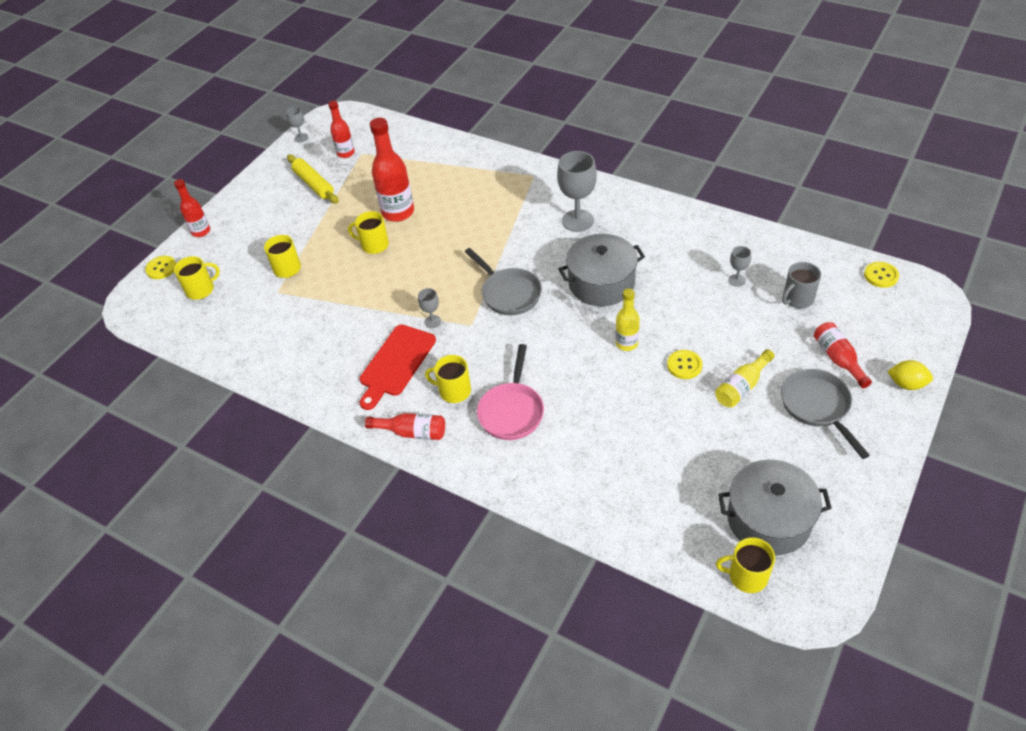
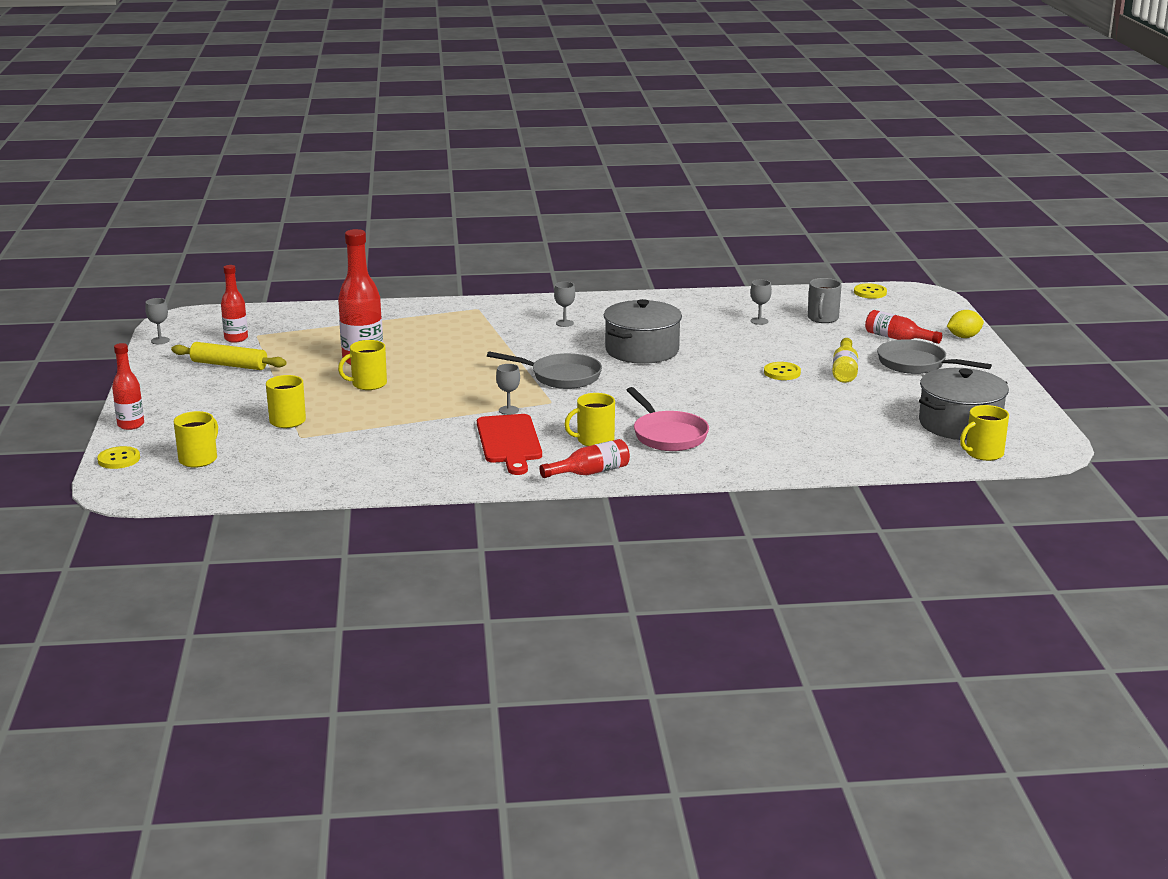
camera: 40 degrees left, 25 degrees down
grey goblet [557,151,597,232] -> grey goblet [554,282,575,327], size x0.49
yellow bottle [615,288,640,351] -> none

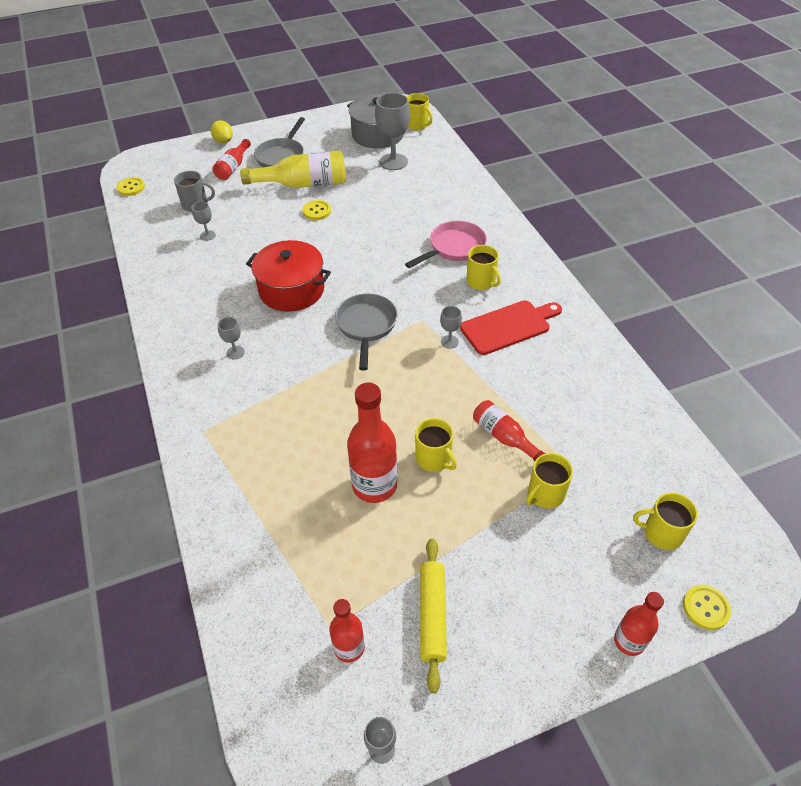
camera: 105 degrees left, 25 degrees up
red bottle [539,439,630,478] -> red bottle moved to [473,400,545,461]
grey pot [604,299,682,364] -> red pot [246,240,331,312]
yellow bottle [832,338,858,383] -> yellow bottle [240,151,346,188], size x1.70
none -> grey goblet [375,93,410,170]

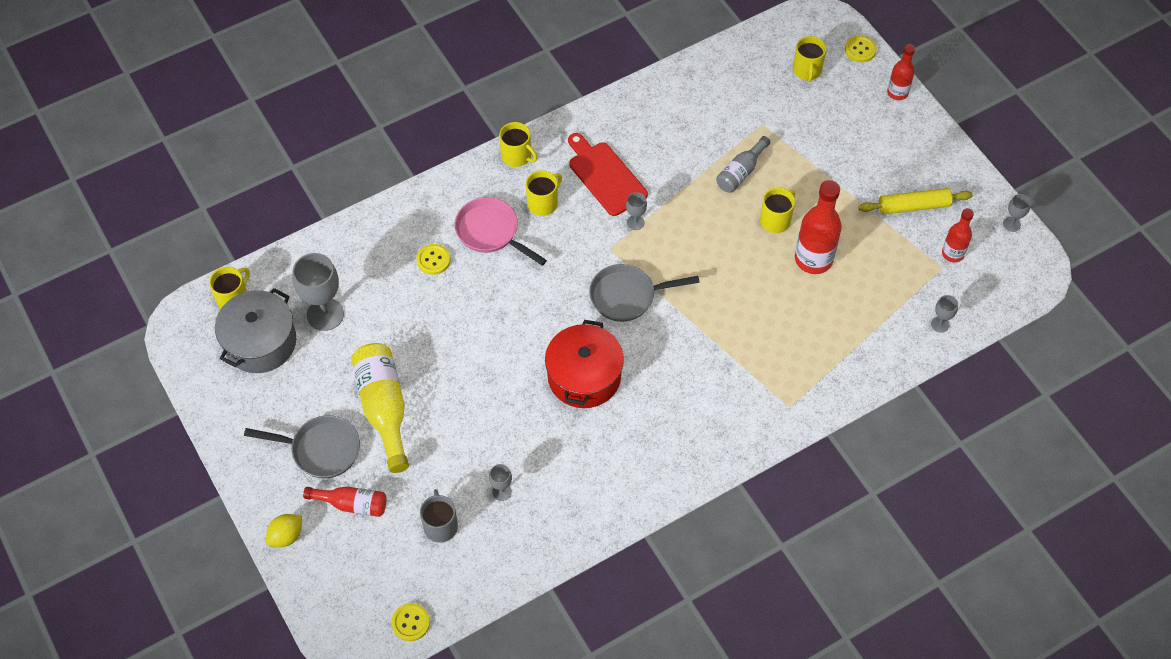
camera: 100 degrees left, 10 degrees up
grey goblet [218,317,245,359] -> grey goblet moved to [931,295,958,333]
yellow button [303,200,331,220] -> yellow button moved to [416,244,451,275]
red bottle [473,400,545,461] -> grey bottle [716,136,770,193]
yellow mug [526,453,573,508] -> yellow mug moved to [499,122,537,167]

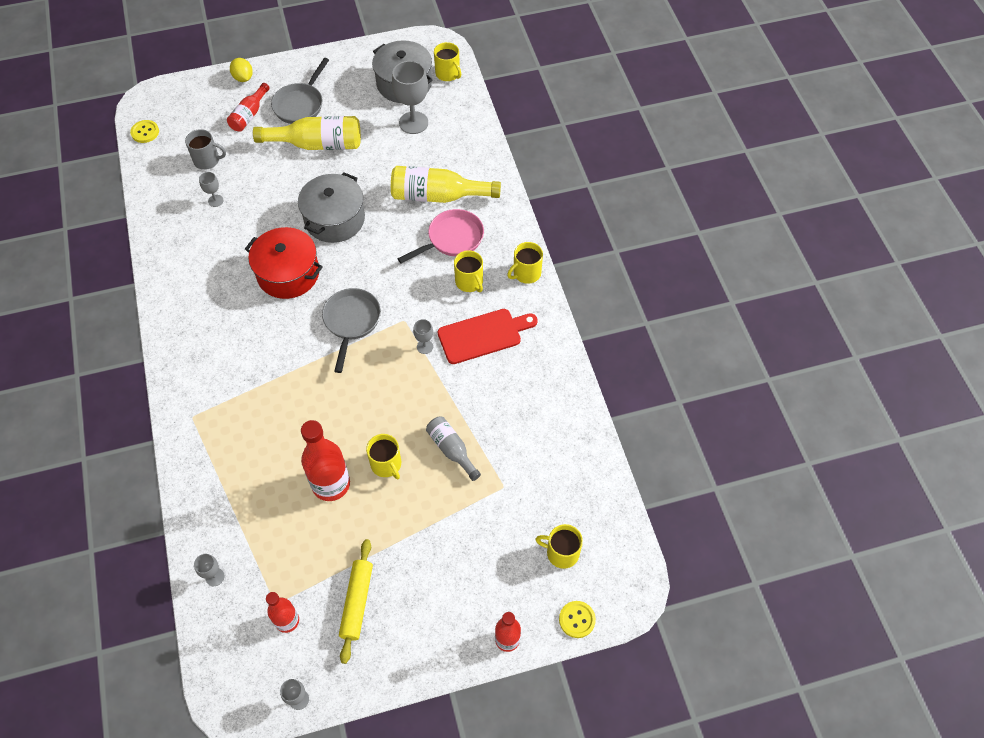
camera: 105 degrees right, 0 degrees up
yellow button [416,244,451,275] -> yellow bottle [391,166,501,203]
none -> grey pot [298,173,365,243]

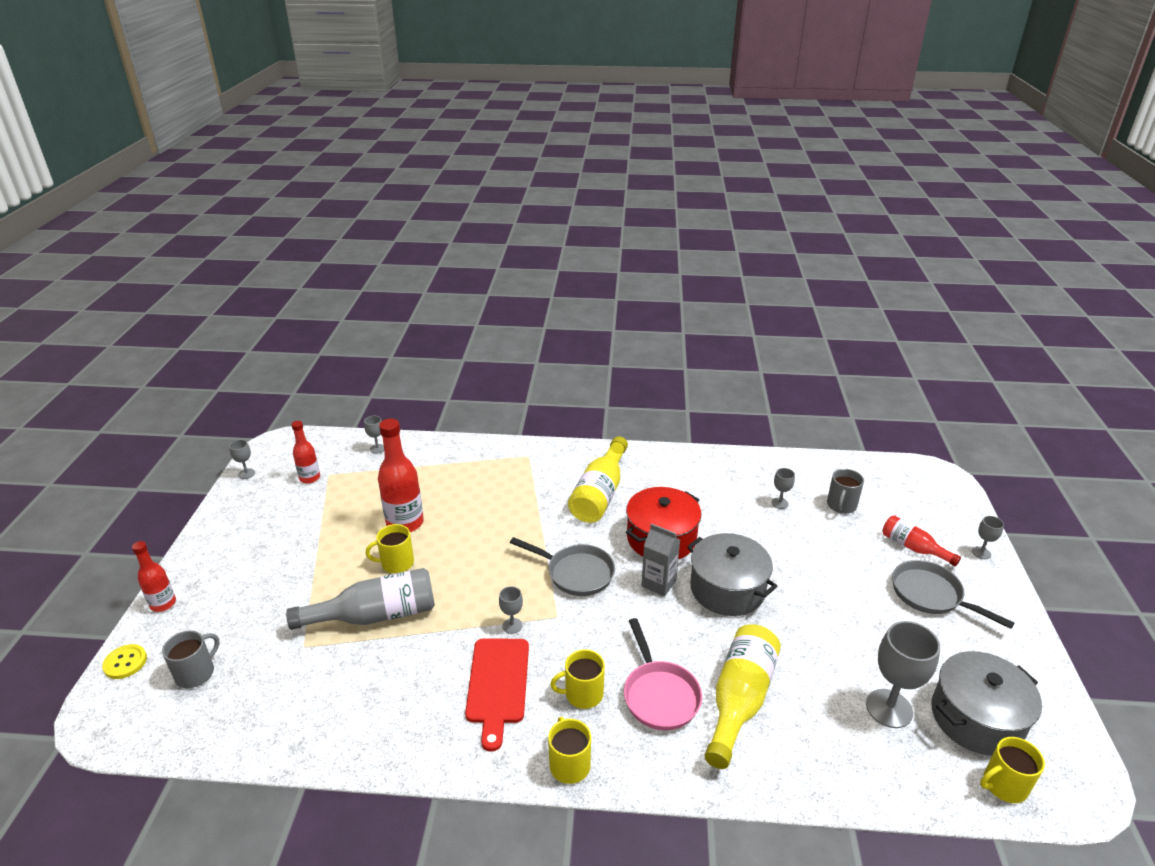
camera: 110 degrees right, 25 degrees down
yellow button [130,120,159,143] -> none
yellow lemon [230,58,253,82] -> grey goblet [972,516,1004,559]
yellow bottle [253,116,361,150] -> yellow bottle moved to [568,436,628,523]
yellow rolling pin [339,539,373,664] -> none
grey bottle [426,417,481,481] -> grey bottle [286,568,435,630], size x1.70
yellow mug [535,524,583,569] -> grey mug [162,630,219,688]
none -> grey carton [641,523,680,596]

